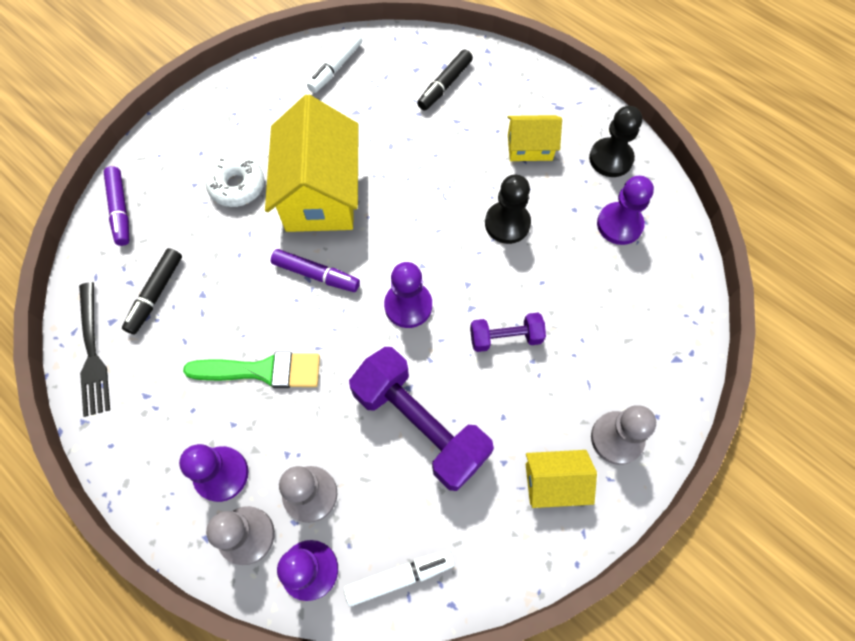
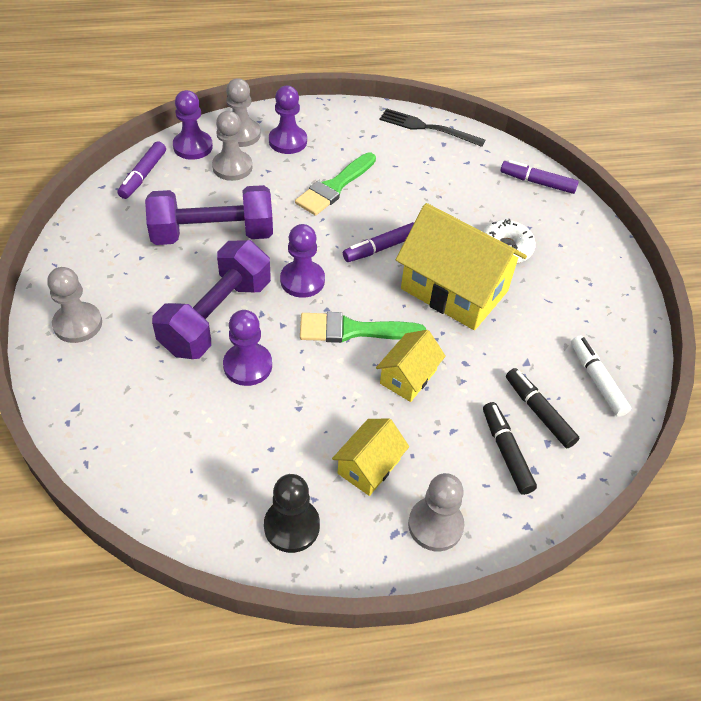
camera: 125 degrees right, 15 degrees down
black marker [122,248,182,335] -> black marker moved to [506,368,579,448]
white marker [344,550,454,606] -> purple marker [117,141,166,199]
purple dumbbell [470,313,546,352] -> purple dumbbell [152,240,271,359], size x1.94
black pawn [485,175,531,244] -> none
yellow house [526,450,597,508] -> yellow house moved to [376,330,446,402]
purple pawn [597,176,654,245] -> purple pawn moved to [223,310,272,386]
none -> green brush [300,312,426,343]
none -> grey pawn [408,473,464,551]

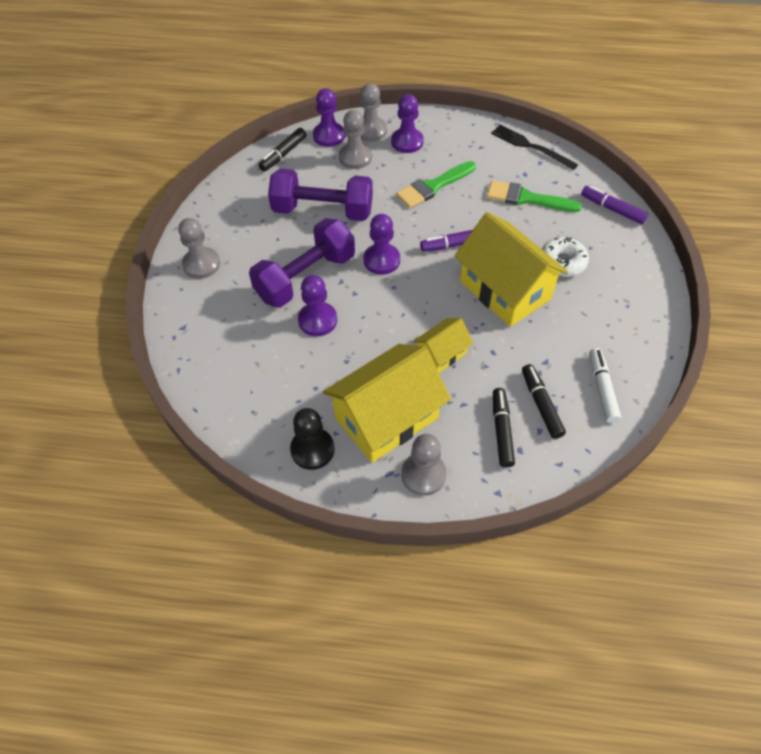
camera: 20 degrees right, 5 degrees up
purple marker [117,141,166,199] -> black marker [259,128,307,171]
green brush [300,312,426,343] -> green brush moved to [487,180,582,212]
yellow house [332,418,409,496] -> yellow house [323,344,451,463], size x1.95

